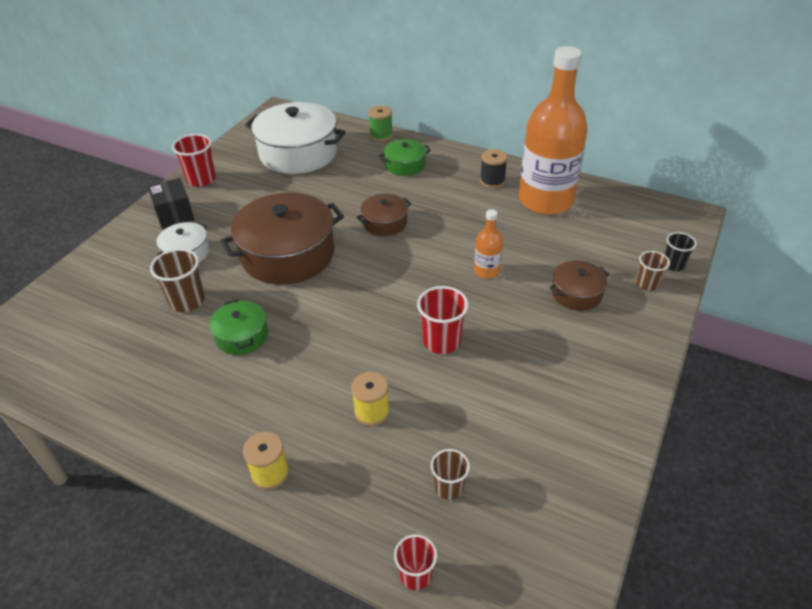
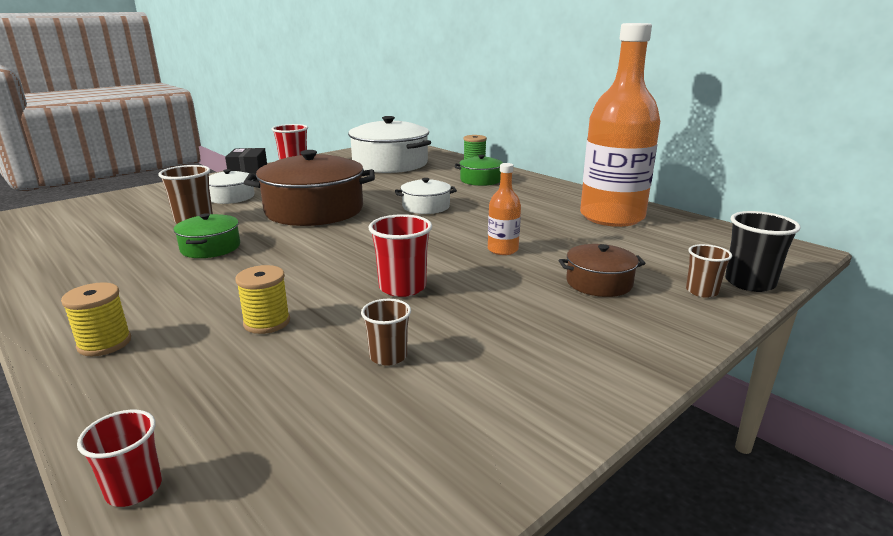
camera: 20 degrees right, 20 degrees down
brown pot [357,194,411,236] -> white pot [395,178,457,214]
brown cup [431,449,470,500] -> brown cup moved to [361,299,411,366]
black spool [480,149,508,188] -> none
black cup [664,232,697,271] -> black cup [725,211,801,292], size x1.56

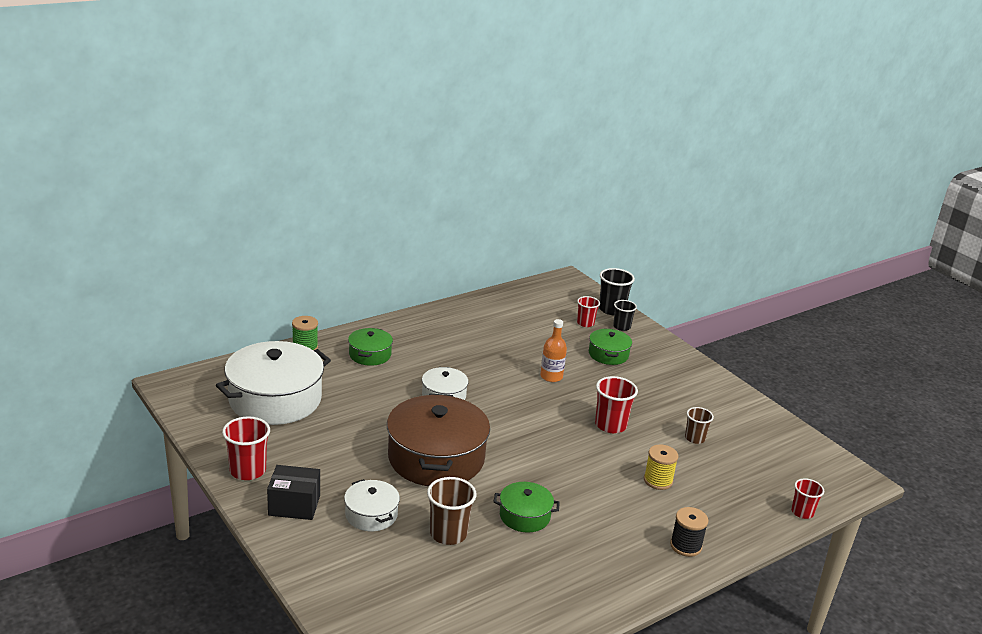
camera: 85 degrees left, 5 degrees up
yellow spool [61,282,131,356] -> black spool [670,507,708,557]
brown pot [559,244,646,297] -> green pot [589,328,632,365]
orange bottle [580,23,660,227] -> none
brown cup [686,244,732,298] -> black cup [613,300,637,331]
none -> red cup [577,296,600,327]

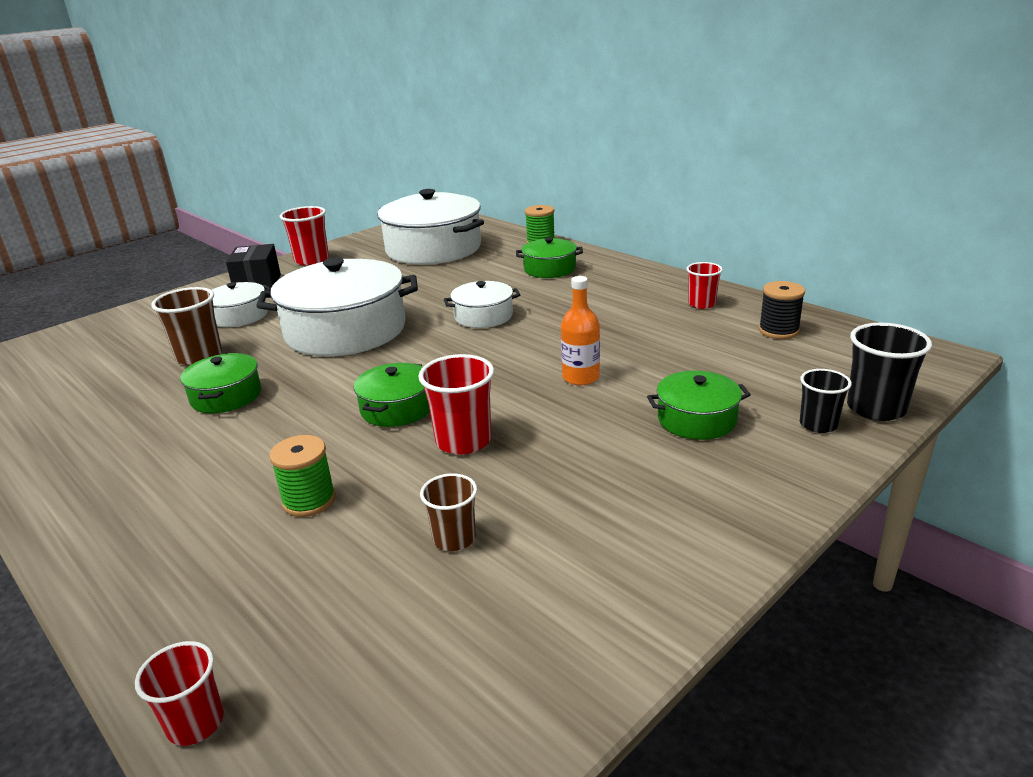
camera: 85 degrees right, 0 degrees up
brown pot [387,393,490,486] -> white pot [256,258,418,356]
red cup [577,296,600,327] -> red cup moved to [686,262,723,309]
yellow spool [644,444,679,490] -> green spool [269,435,336,517]
black spool [670,507,708,557] -> black spool moved to [759,281,805,339]
none -> green pot [354,363,430,427]

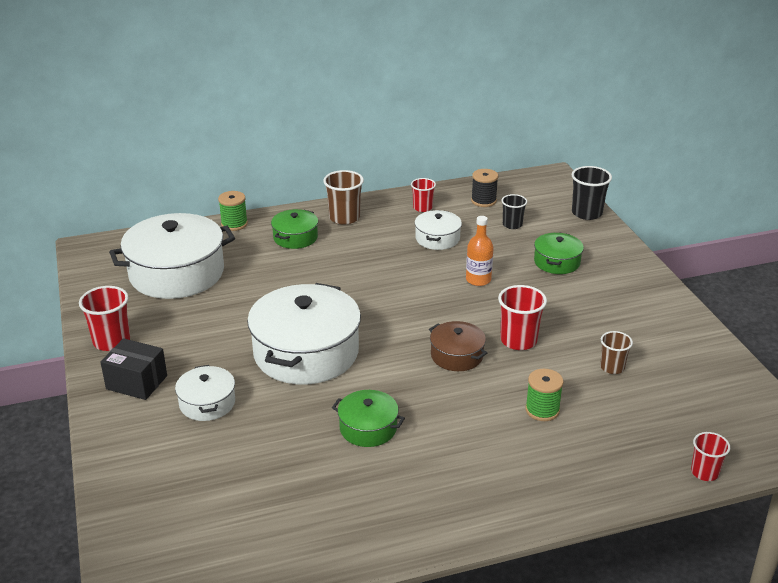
camera: 65 degrees left, 5 degrees up
brown cup [151,287,222,365] -> brown cup moved to [323,170,364,225]
green pot [354,363,430,427] -> brown pot [429,321,487,371]
white pot [444,281,521,328] -> white pot moved to [415,210,462,250]
black cup [800,369,852,433] -> black cup moved to [501,194,527,229]

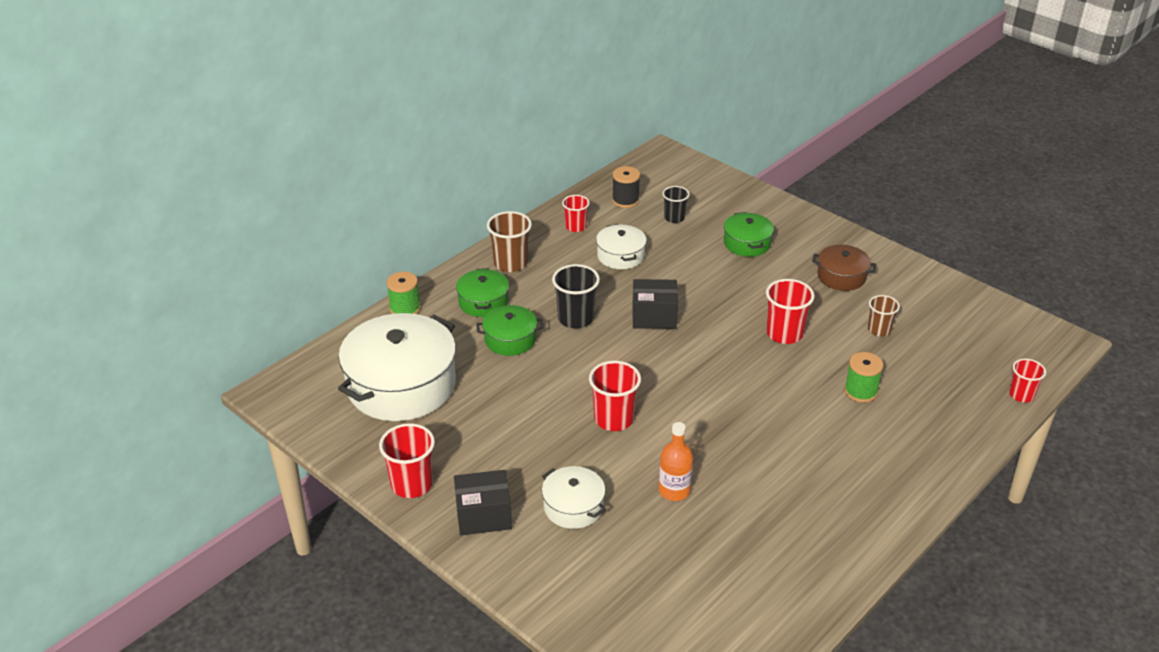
camera: 30 degrees left, 5 degrees up
white pot [247,283,361,385] -> red cup [589,361,641,431]
green pot [332,390,405,447] -> green pot moved to [476,305,543,356]
brown pot [429,321,487,371] -> brown pot moved to [812,245,876,291]
orange bottle [466,216,494,286] -> orange bottle moved to [659,422,693,501]
black cup [572,166,612,220] -> black cup moved to [552,264,600,329]
none -> black box [632,279,678,329]

